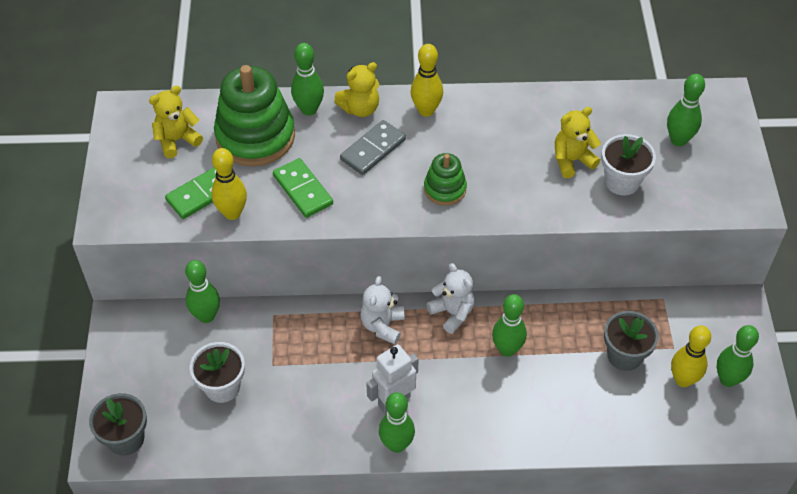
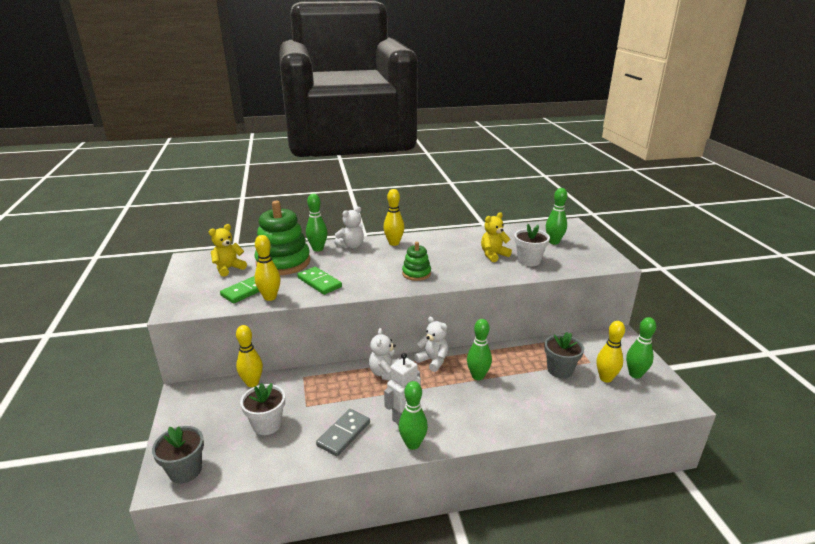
camera: 10 degrees left, 25 degrees down
green bowling pin [185,260,220,323] -> yellow bowling pin [236,325,263,387]
yellow teddy bear [334,62,379,117] -> white teddy bear [334,207,364,248]
grey domino [340,120,406,175] -> grey domino moved to [316,409,370,456]

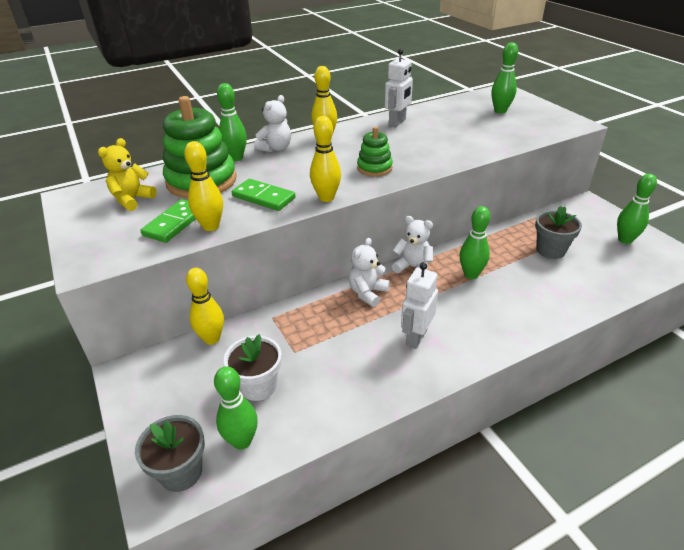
camera: 15 degrees left, 10 degrees up
grey domino [316,409,370,456] -> none
white teddy bear [369,328,399,381] -> white teddy bear turned 45 degrees clockwise [348,238,390,307]
green bowling pin [398,381,428,450] -> green bowling pin moved to [214,366,258,450]
yellow teddy bear [481,212,512,262] -> none
white flower pot [514,224,550,266] -> none
yellow bowling pin [596,321,625,383] -> yellow bowling pin moved to [310,116,341,202]
none -> white robot [385,49,413,127]

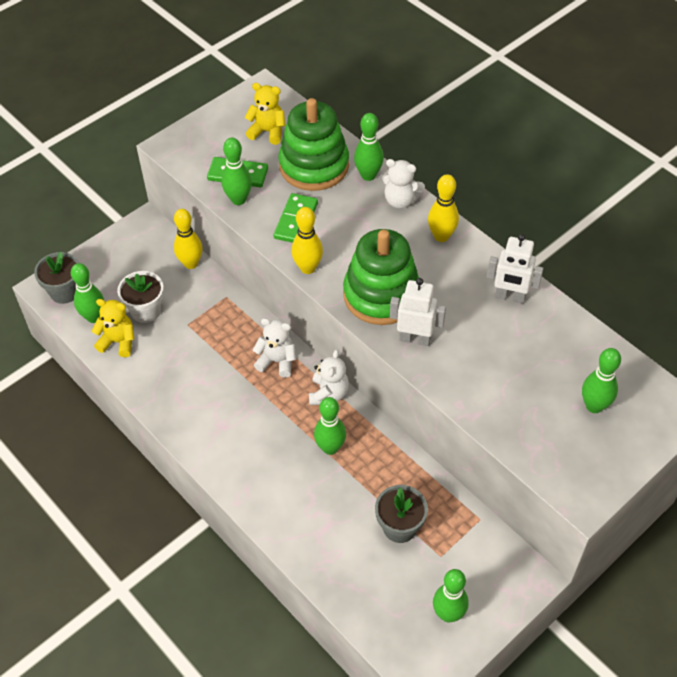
camera: 75 degrees right, 15 degrees up
yellow bowling pin [184,141,223,231] -> green bowling pin [222,138,252,205]
green stacking toy [357,127,393,176] -> green stacking toy [343,229,419,325], size x1.93
white robot [401,262,438,349] -> white robot moved to [390,278,446,346]
none -> yellow teddy bear [92,299,134,357]

